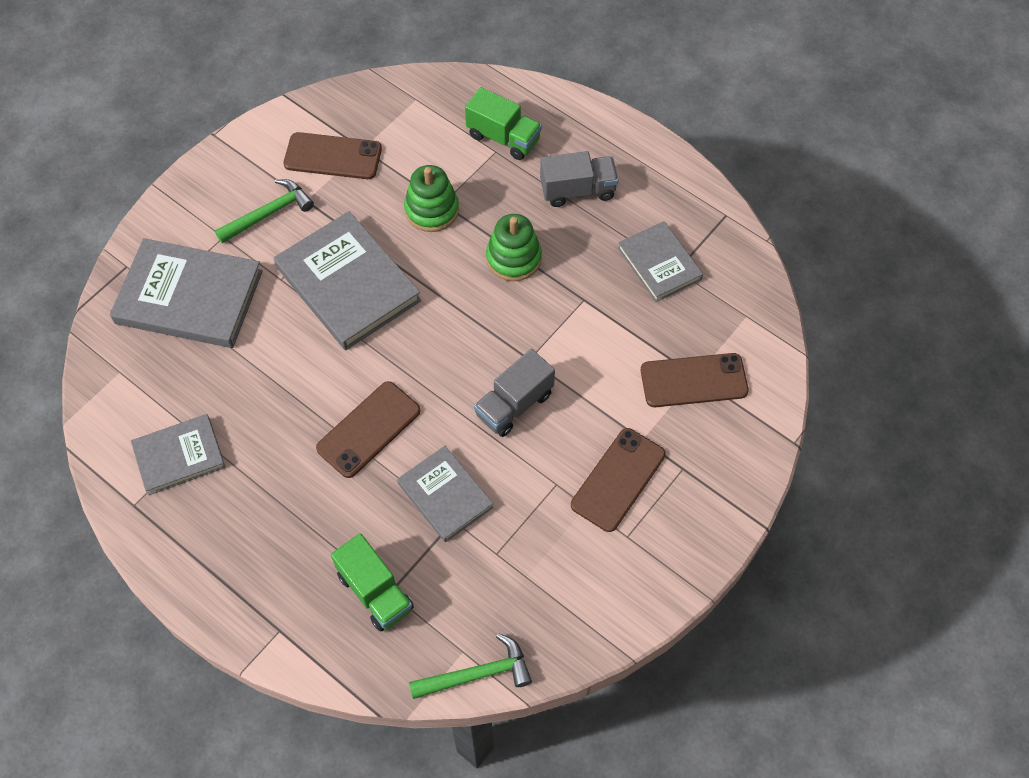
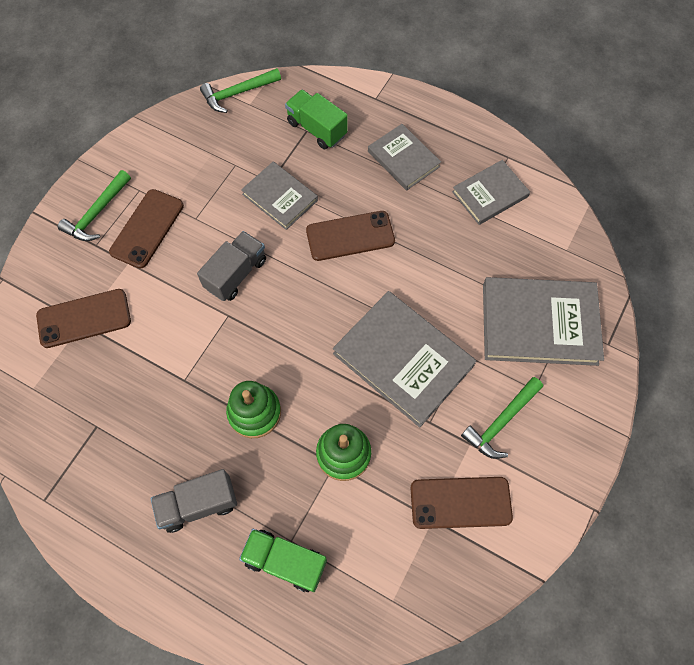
camera: 170 degrees right, 5 degrees up
brown phone [316,381,420,478] -> brown phone turned 45 degrees clockwise [306,211,395,261]
grey book [618,221,703,302] -> grey book moved to [368,124,441,191]
none -> green hammer [58,170,131,241]

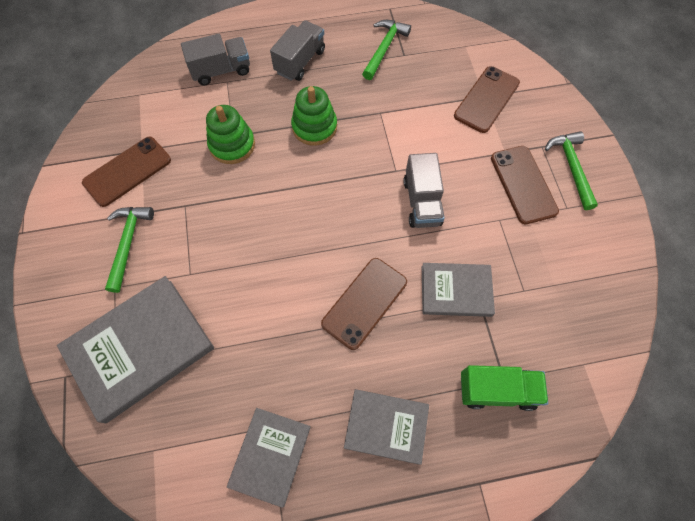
camera: 140 degrees right, 0 degrees up
green hammer [200,68,281,113] -> green hammer moved to [362,20,411,80]
green truck [239,529,327,592] -> grey truck [181,34,250,85]
grey book [333,291,476,427] -> none

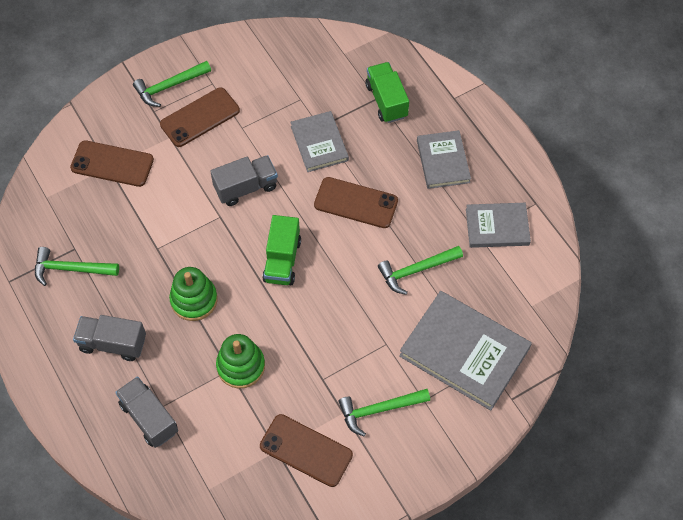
camera: 110 degrees left, 5 degrees down
none -> green truck [262,215,301,285]
none -> green hammer [378,246,463,295]

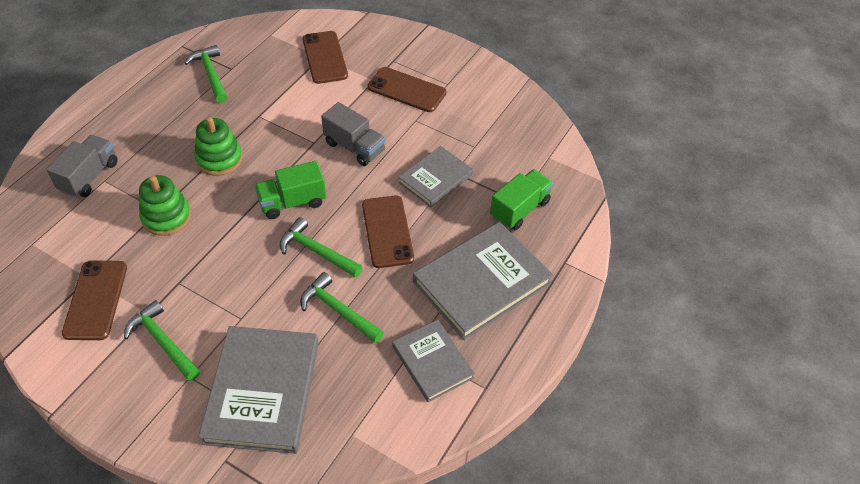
camera: 60 degrees right, 10 degrees down
grey truck [73,315,146,361] -> none
green hammer [133,61,211,107] -> green hammer moved to [280,217,362,277]
grey book [417,130,471,189] -> grey book [413,222,553,340], size x1.67

